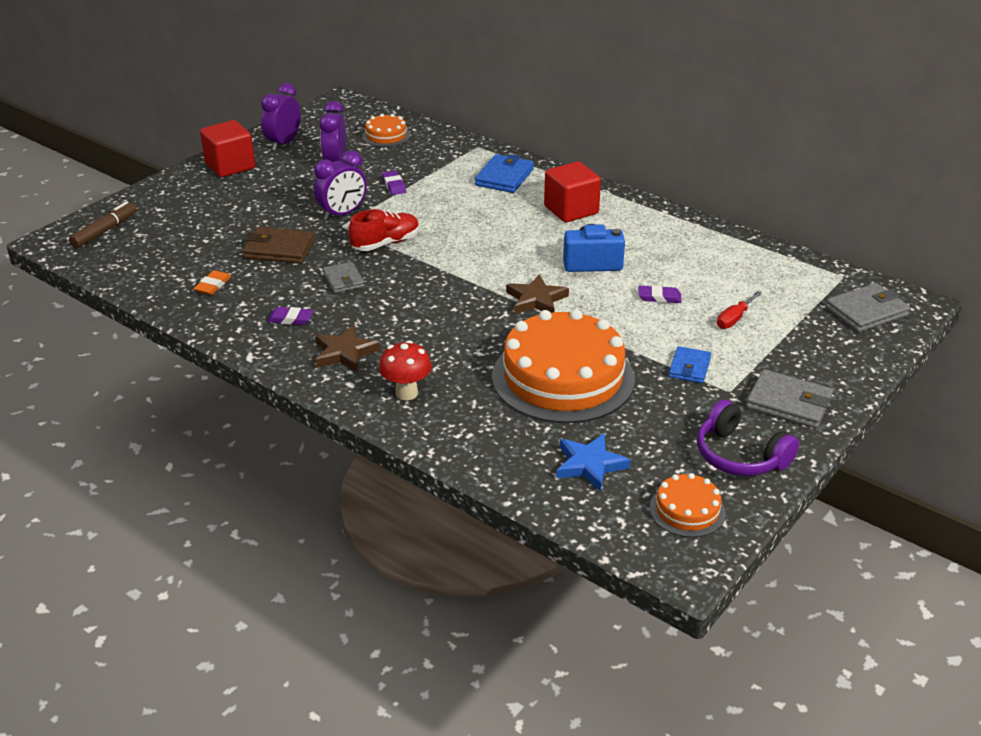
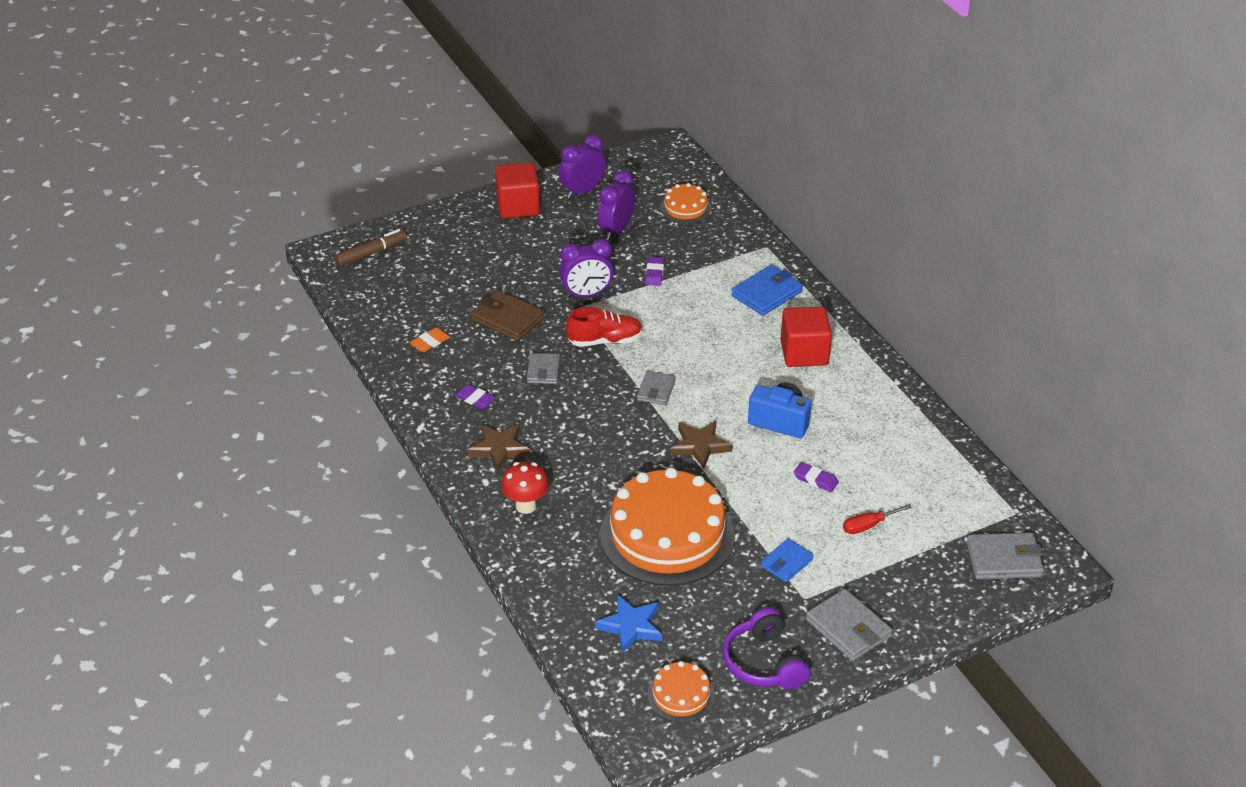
camera: 25 degrees right, 5 degrees up
none -> grey wallet [637,371,676,405]

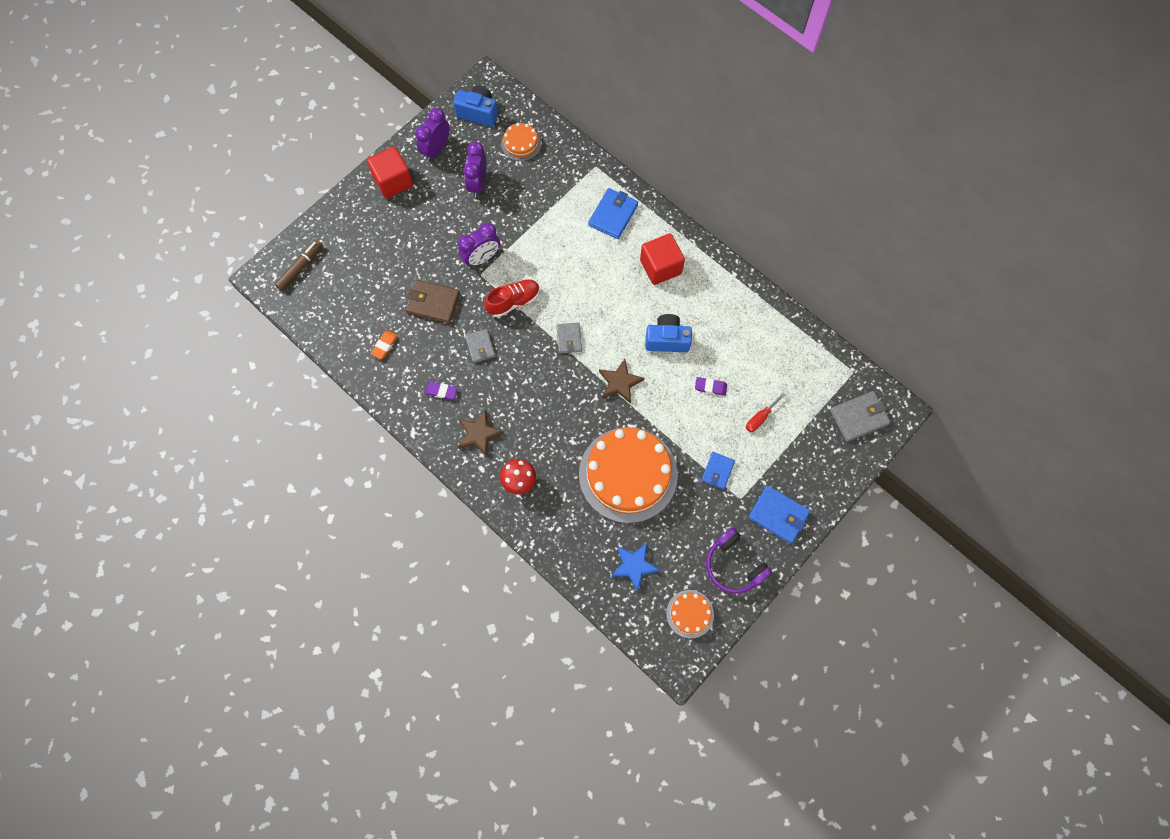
camera: 20 degrees left, 30 degrees up
purple eraser [645,256,664,286] -> none
grey wallet [806,589,893,661] -> blue wallet [748,486,810,543]
none -> blue camera [453,86,498,127]

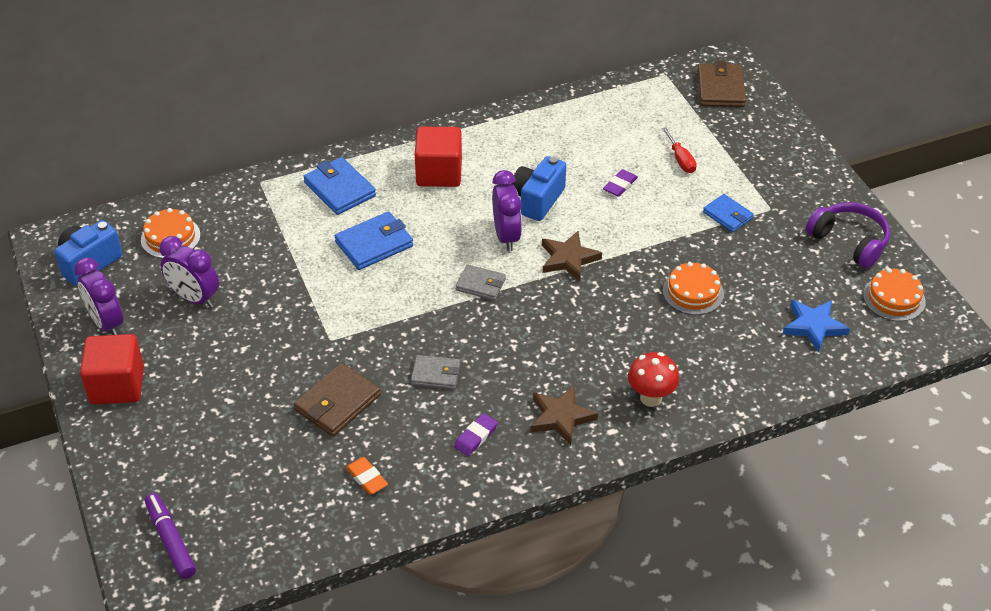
camera: 65 degrees left, 25 degrees down
brown marker [275,240,323,291] -> purple marker [145,493,196,579]
purple clock [458,223,500,267] -> purple clock moved to [492,170,522,251]
red shoe [484,279,540,317] -> none
orange cake [579,427,678,523] -> orange cake [663,262,724,315], size x0.46
purple headphones [706,527,772,594] -> purple headphones turned 120 degrees counterclockwise [806,202,890,269]
blue wallet [748,486,810,543] -> blue wallet moved to [335,211,413,270]
grey wallet [830,391,891,442] -> brown wallet [698,61,746,107]

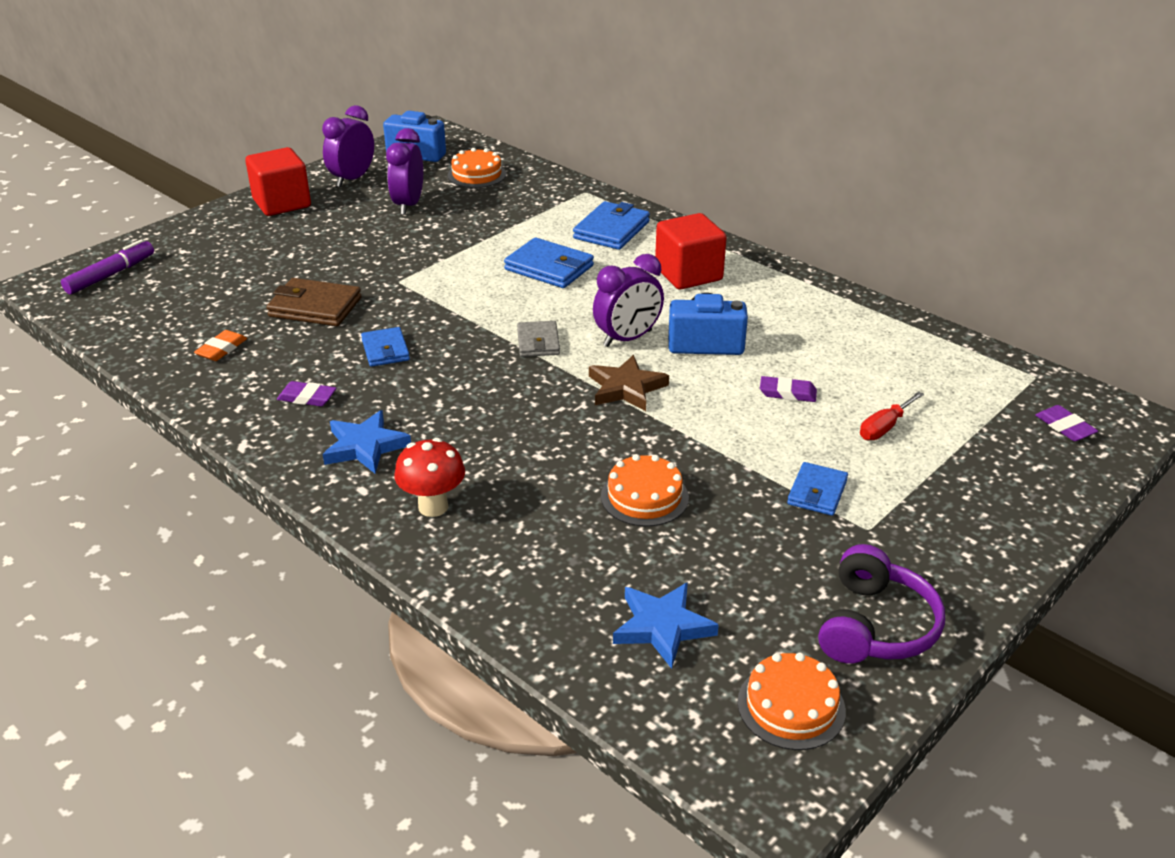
camera: 65 degrees right, 10 degrees down
grey wallet [411,355,460,389] -> blue wallet [361,327,410,367]
brown star [530,386,598,445] -> blue star [323,410,411,474]
brown wallet [698,61,746,107] -> purple eraser [1035,405,1098,441]

